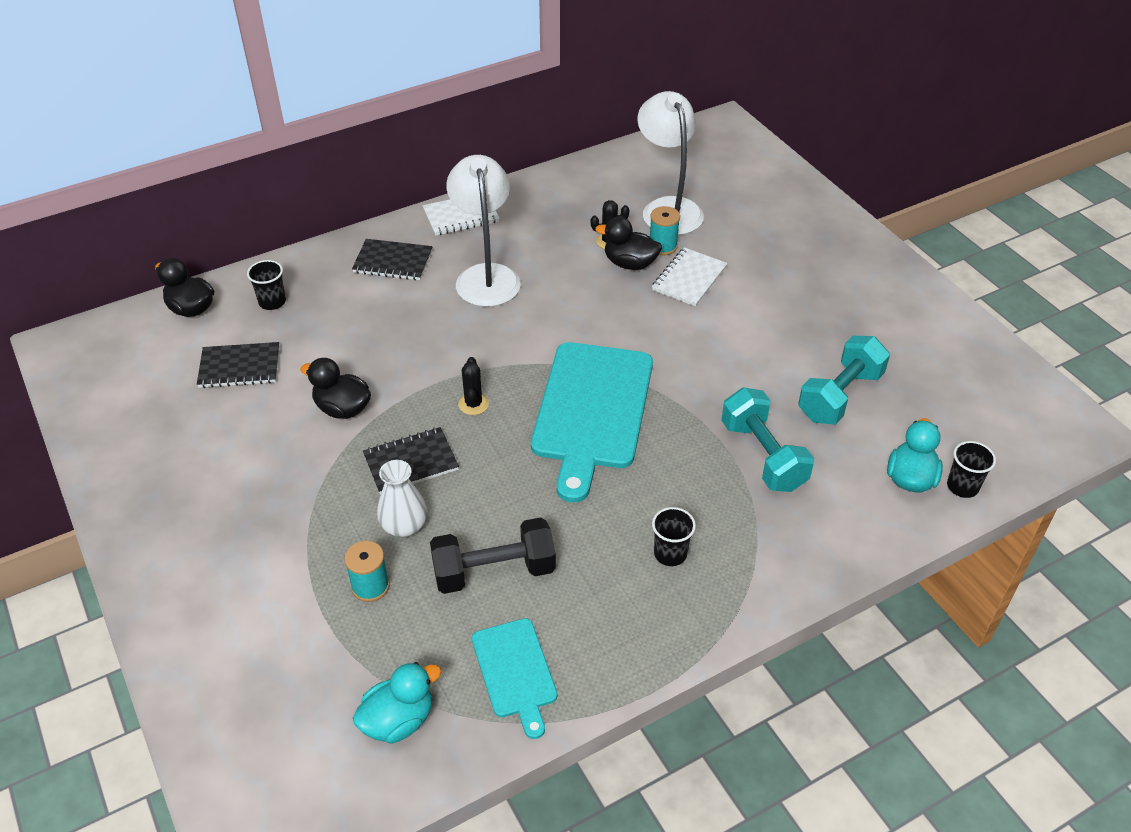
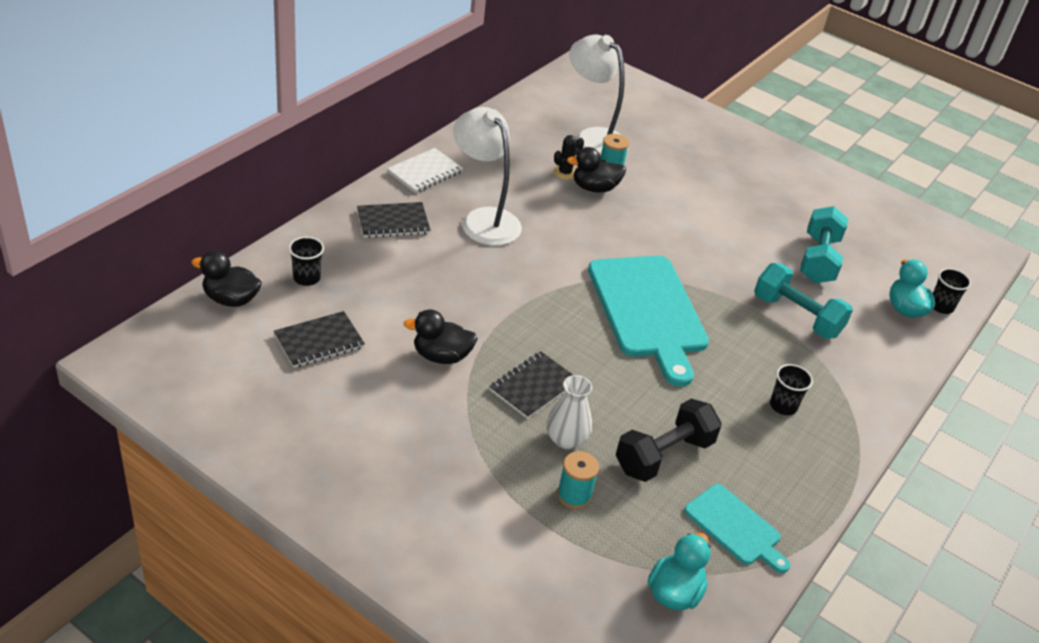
camera: 30 degrees left, 5 degrees down
black cactus [458,357,489,415] -> none
white notebook [652,247,727,307] -> none

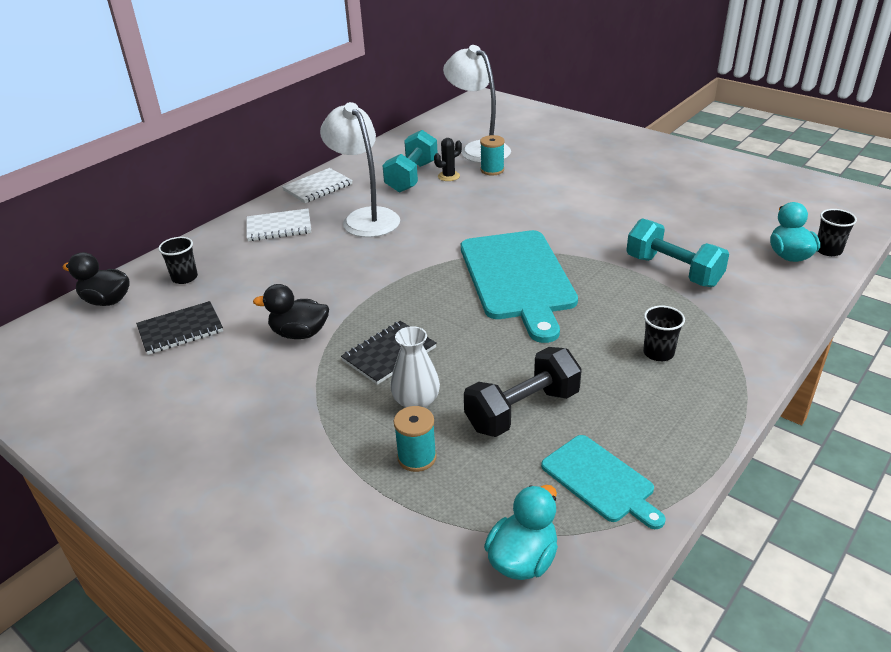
camera: 10 degrees right, 5 degrees down
black notebook [357,202,431,238] -> white notebook [247,209,311,241]
black duck [567,147,626,192] -> none
turquoise dumbbell [800,206,848,283] -> turquoise dumbbell moved to [382,130,438,193]

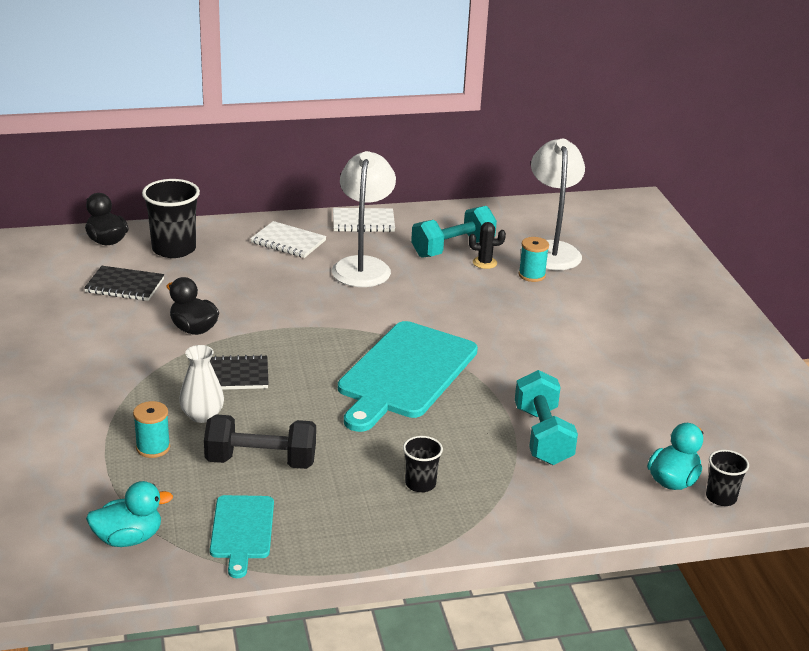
camera: 35 degrees right, 5 degrees down
black cup [158,237,198,284] -> black cup [142,179,200,258], size x1.82

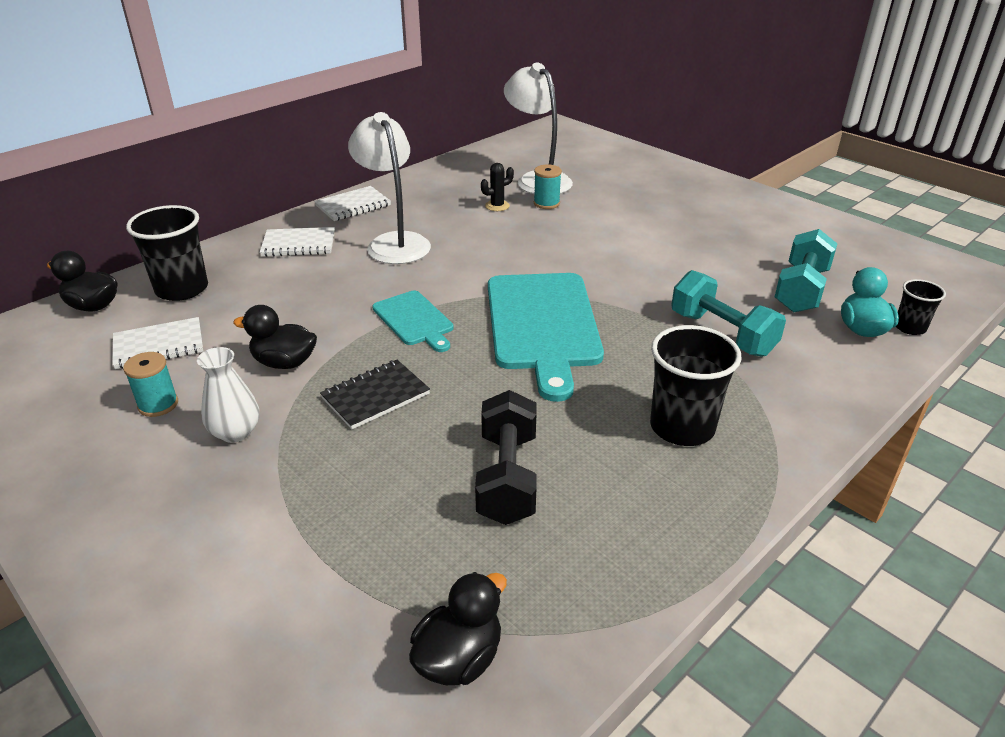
camera: 30 degrees left, 5 degrees up
black notebook [84,266,164,301] -> white notebook [112,317,203,369]
turquoise duck [86,481,173,547] -> black duck [409,572,507,685]
turquoise spool [133,401,170,458] -> turquoise spool moved to [123,352,178,417]
white vase [179,345,224,423] -> white vase moved to [197,347,259,443]
black dumbbell [204,414,316,469] -> black dumbbell turned 60 degrees counterclockwise [475,390,536,525]
turquoise cutting board [210,495,274,578] -> turquoise cutting board moved to [372,291,454,352]
black cup [403,436,443,492] -> black cup [650,325,742,446], size x1.82
turquoise dumbbell [411,206,497,258] -> turquoise dumbbell moved to [775,229,838,313]

